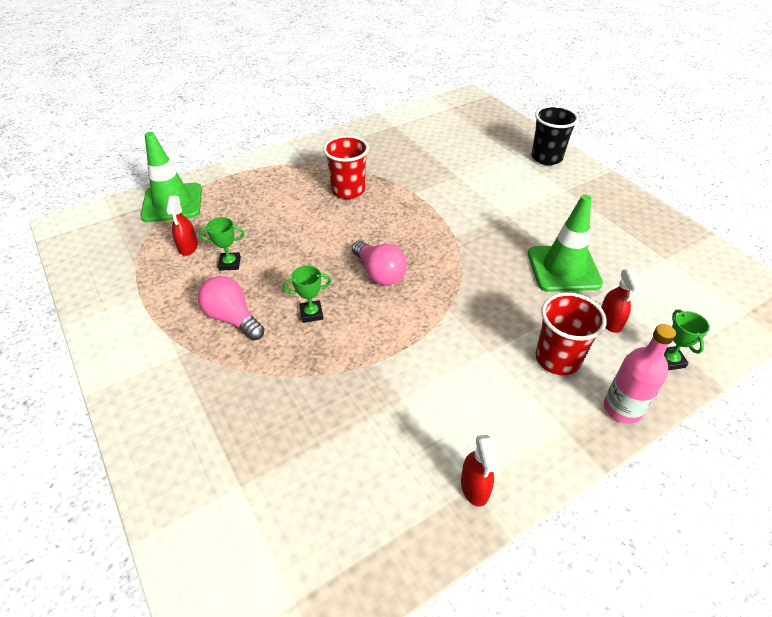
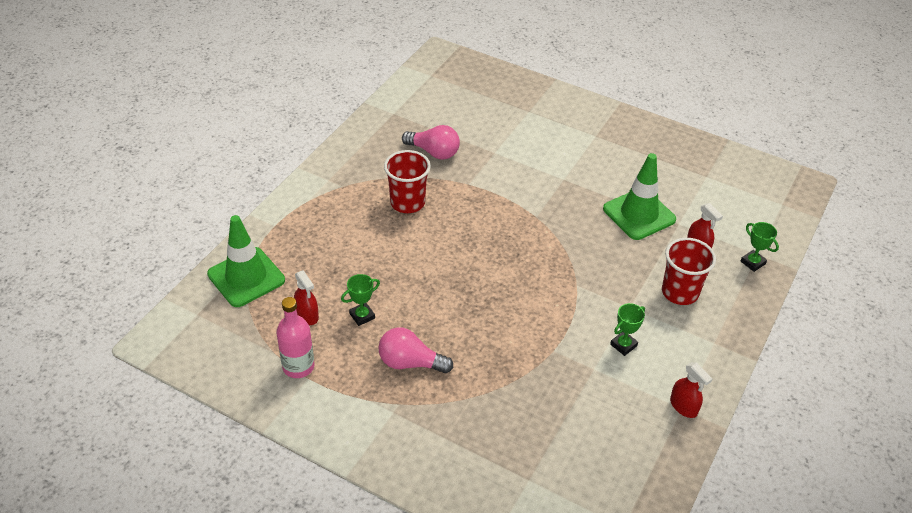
camera: 30 degrees left, 0 degrees up
green trophy [283,265,332,323] -> green trophy moved to [610,303,645,356]
pink light bulb [352,241,407,286] -> pink light bulb moved to [402,125,460,160]
black cup [532,105,579,165] -> none
pink bottle [604,324,676,424] -> pink bottle moved to [276,297,315,378]

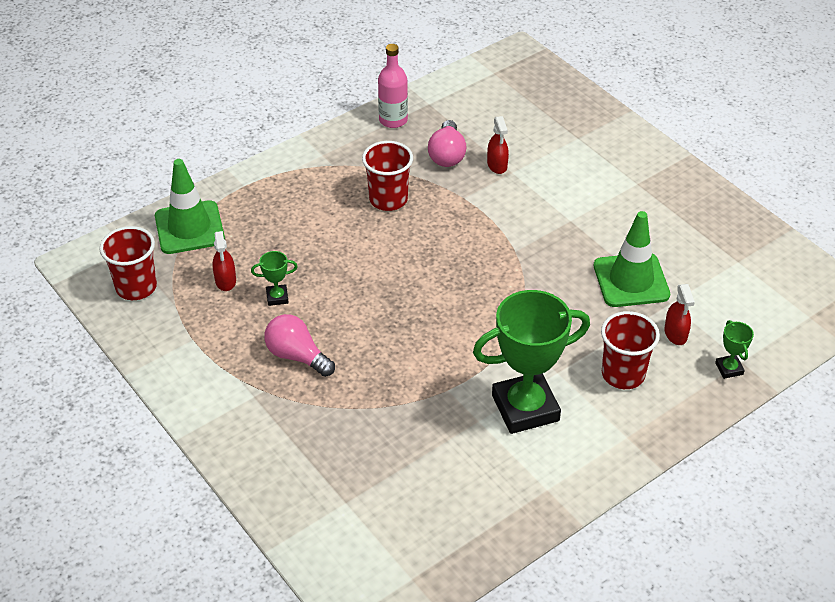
camera: 25 degrees right, 0 degrees up
pink bottle [276,297,315,378] -> pink bottle moved to [378,44,408,128]
pink light bulb [402,125,460,160] -> pink light bulb turned 45 degrees clockwise [428,120,467,167]
green trophy [610,303,645,356] -> green trophy [473,290,590,434], size x2.40
red spray bottle [670,362,712,418] -> red spray bottle moved to [487,116,509,174]
none -> red cup [99,226,157,300]

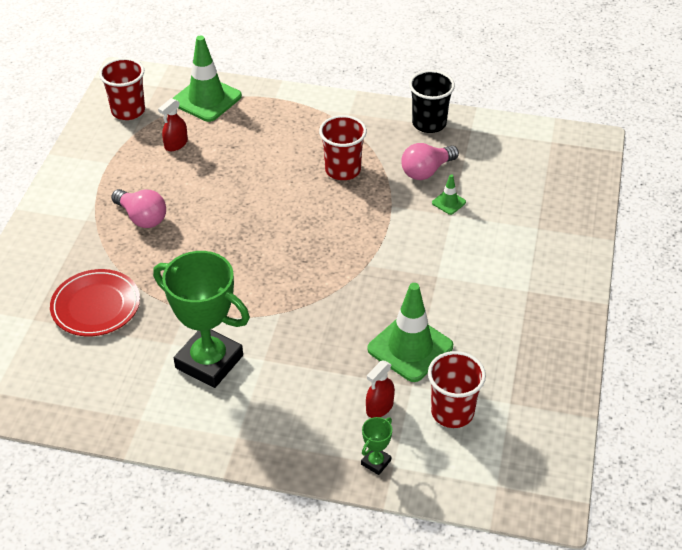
camera: 50 degrees right, 0 degrees up
green trophy [251,251,298,306] -> none
pink light bulb [264,314,335,377] -> pink light bulb turned 135 degrees clockwise [111,189,166,228]
pink bottle [378,44,408,128] -> black cup [409,70,455,133]
red spray bottle [487,116,509,174] -> green traffic cone [432,174,466,215]
red cup [601,311,660,389] -> red cup moved to [428,351,486,428]
none -> red plate [50,269,140,336]

